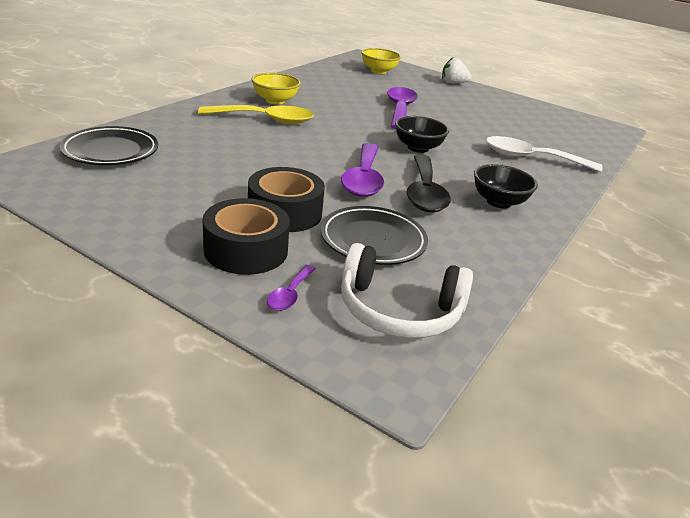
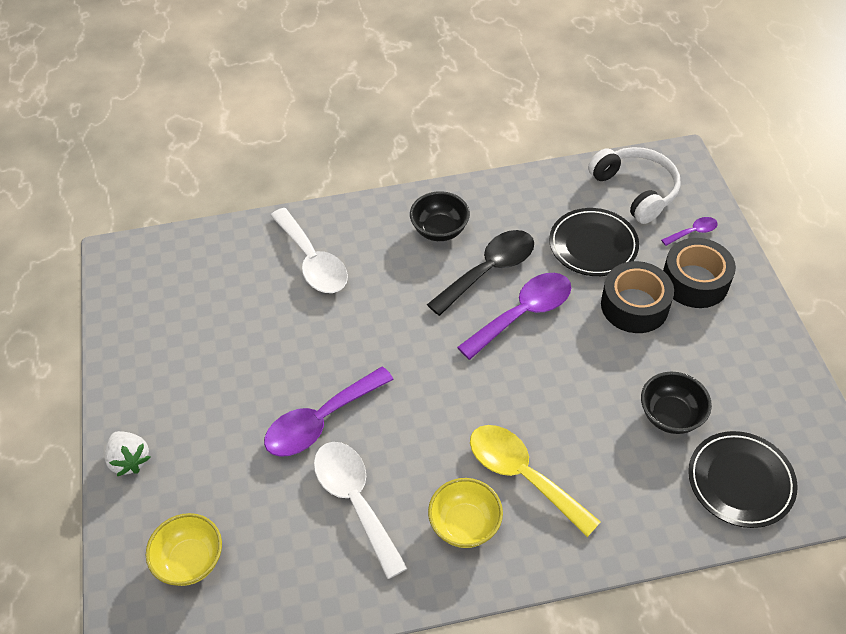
camera: 130 degrees left, 20 degrees up
black bowl [395,116,449,153] -> black bowl moved to [641,372,712,434]
none -> white spoon [314,442,408,579]

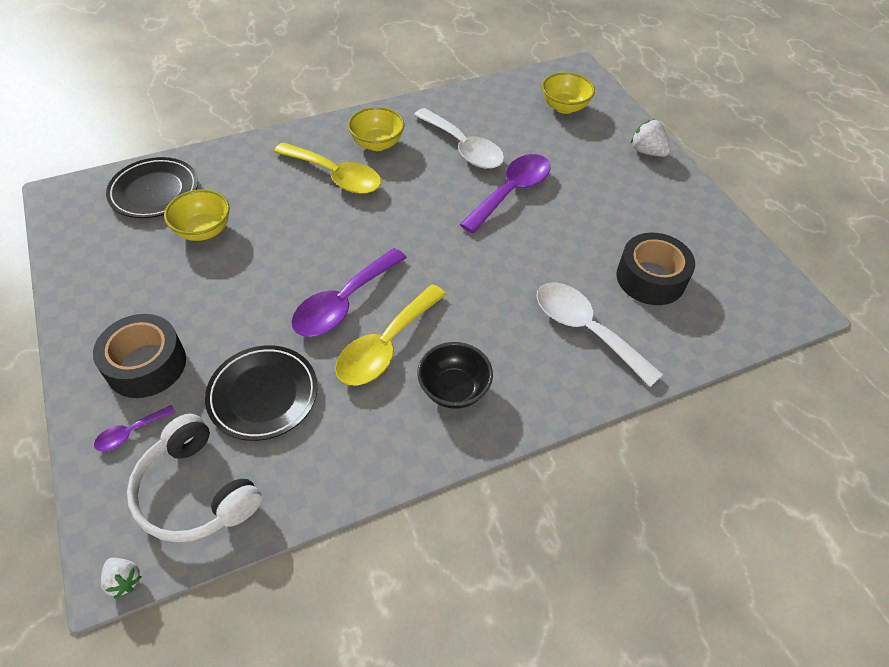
camera: 165 degrees right, 0 degrees up
black spoon [427,230,534,316] -> yellow spoon [335,284,447,385]
black tape [601,261,674,333] -> black tape moved to [616,233,695,305]
black bowl [641,372,712,434] -> yellow bowl [164,189,230,241]
none -> white strawberry [101,558,142,599]

